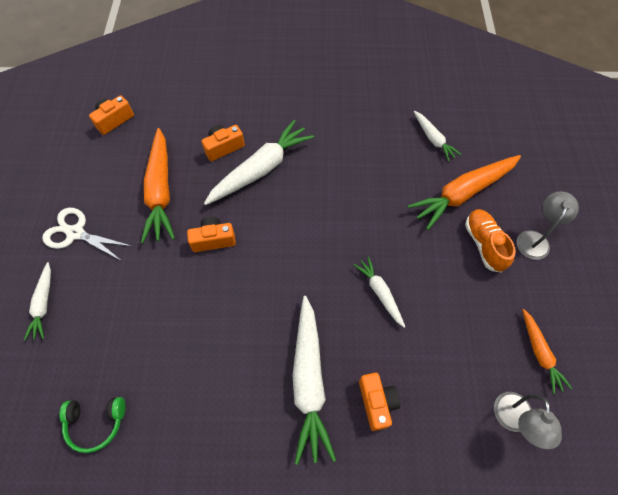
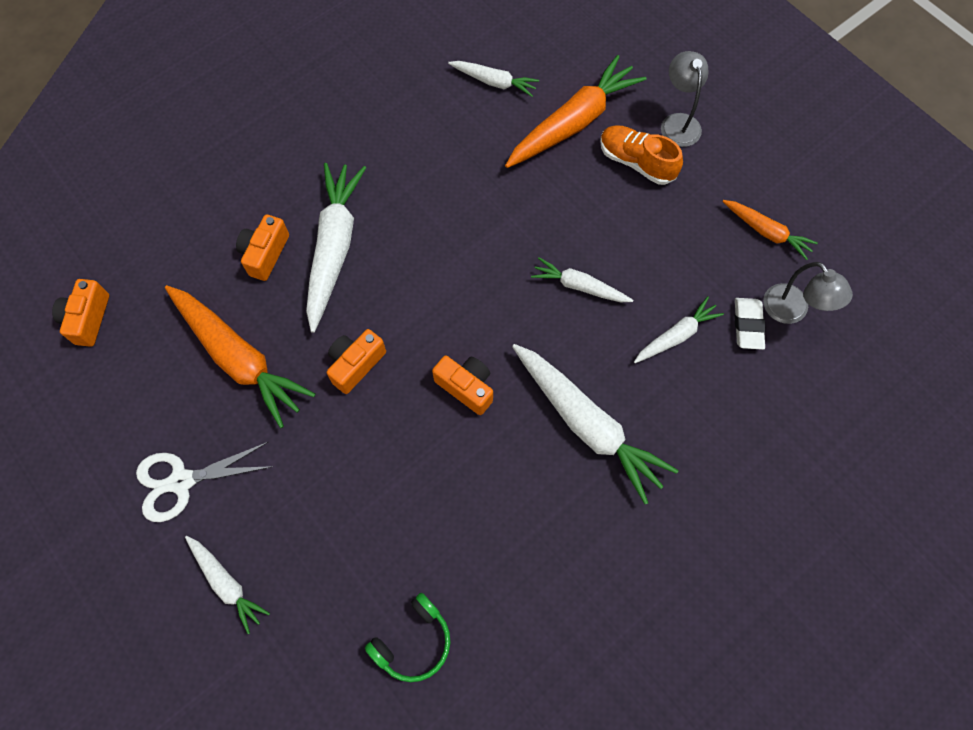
camera: 40 degrees left, 5 degrees up
orange camera [359,373,400,431] -> orange camera moved to [432,356,493,415]
orange carrot [408,155,521,230] -> orange carrot turned 150 degrees counterclockwise [505,55,646,168]
none -> white carrot [634,297,724,363]
none -> white eraser [734,298,766,350]

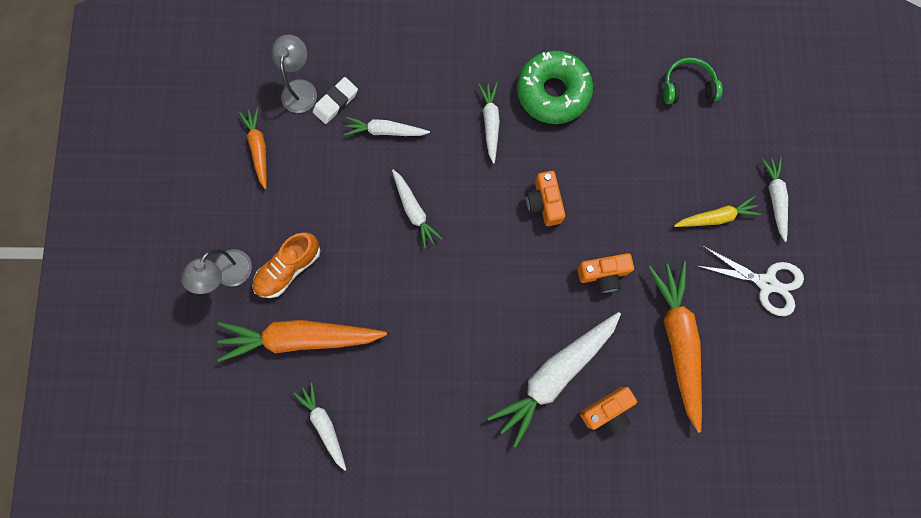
camera: 140 degrees left, 10 degrees up
orange camera [52,279,109,347] -> none
white carrot [512,344,678,504] -> white carrot [478,82,500,164], size x0.54
orange shoe [600,125,683,185] -> orange shoe turned 60 degrees clockwise [253,232,320,298]
none -> green donut [517,51,593,124]
none -> yellow carrot [674,196,761,227]

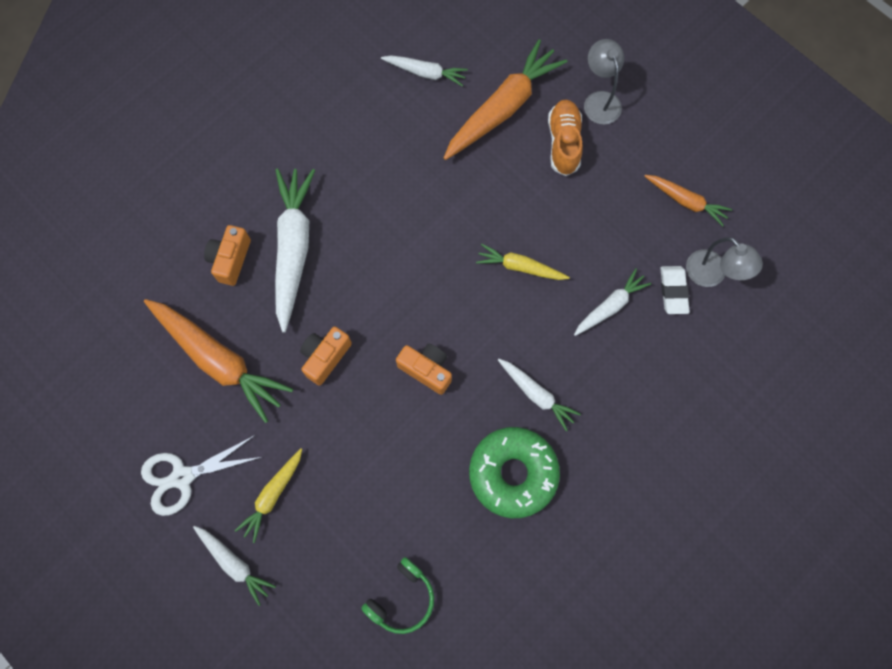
camera: 135 degrees right, 5 degrees down
white carrot [392,170,442,249] -> yellow carrot [476,244,570,280]

